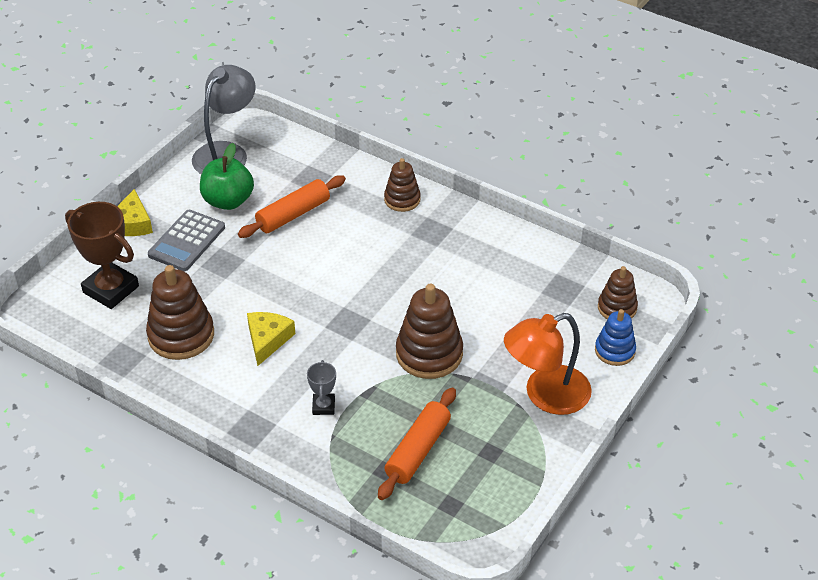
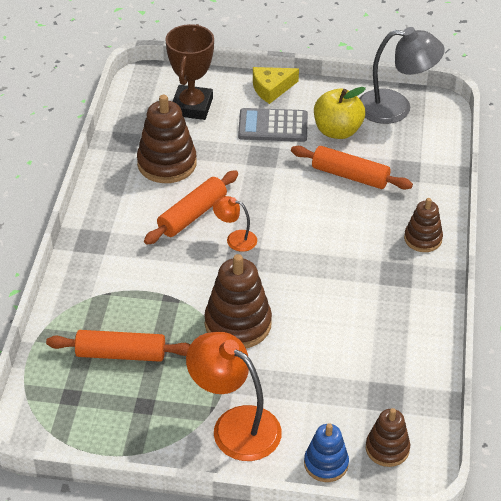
camera: 65 degrees right, 0 degrees up
green apple [200,143,254,210] -> yellow apple [314,87,366,139]
yellow cheese [247,312,295,366] -> orange rolling pin [144,170,238,245]
grey trophy [307,360,336,415] -> none
none -> orange lamp [213,196,257,252]

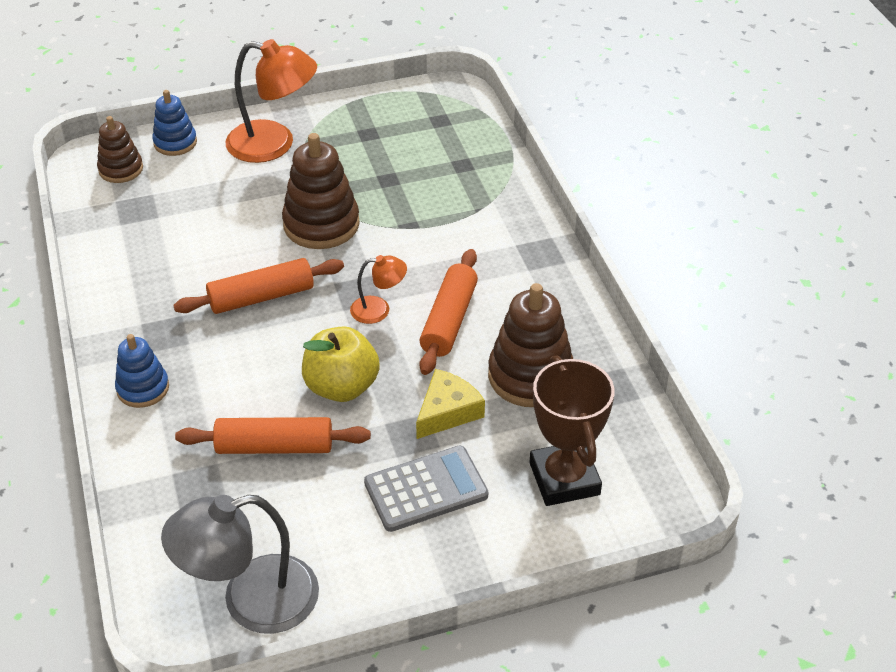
camera: 155 degrees right, 0 degrees up
orange rolling pin [46,330,190,362] -> orange rolling pin moved to [173,258,344,314]
yellow cheese [253,67,299,104] -> yellow cheese moved to [416,369,485,439]
yellow apple [314,87,366,139] -> yellow apple moved to [302,326,380,402]
brown stacking toy [404,198,443,252] -> blue stacking toy [115,334,169,408]

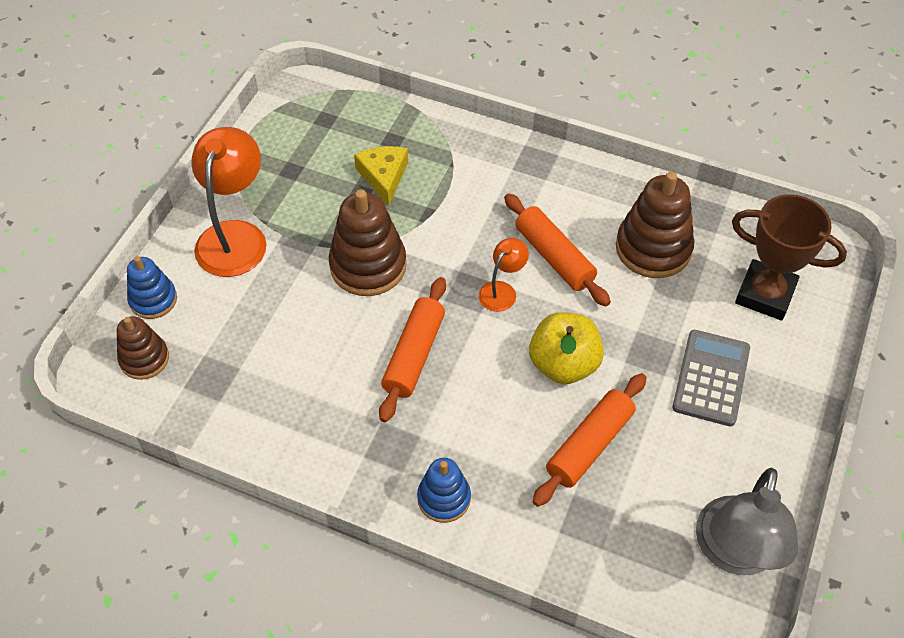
camera: 50 degrees left, 10 degrees up
orange lamp [225,39,317,163] -> orange lamp turned 45 degrees counterclockwise [191,127,267,277]
yellow cheese [416,369,485,439] -> yellow cheese moved to [354,146,408,206]

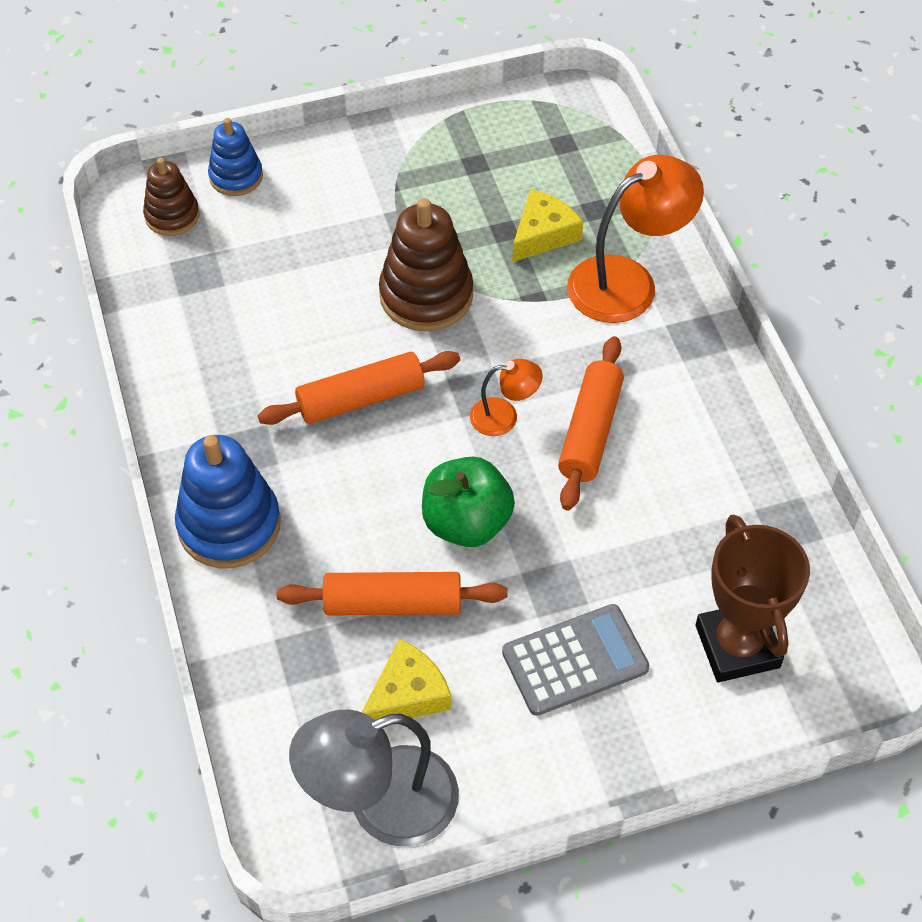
camera: 50 degrees right, 0 degrees up
orange lamp [191,127,267,277] -> orange lamp moved to [567,155,704,323]
blue stacking toy [417,458,471,523] -> blue stacking toy [175,435,281,568], size x1.65
yellow apple [529,312,604,384] -> green apple [422,457,515,547]
brown stacking toy [616,172,694,278] -> none
none -> yellow cheese [361,639,452,720]

